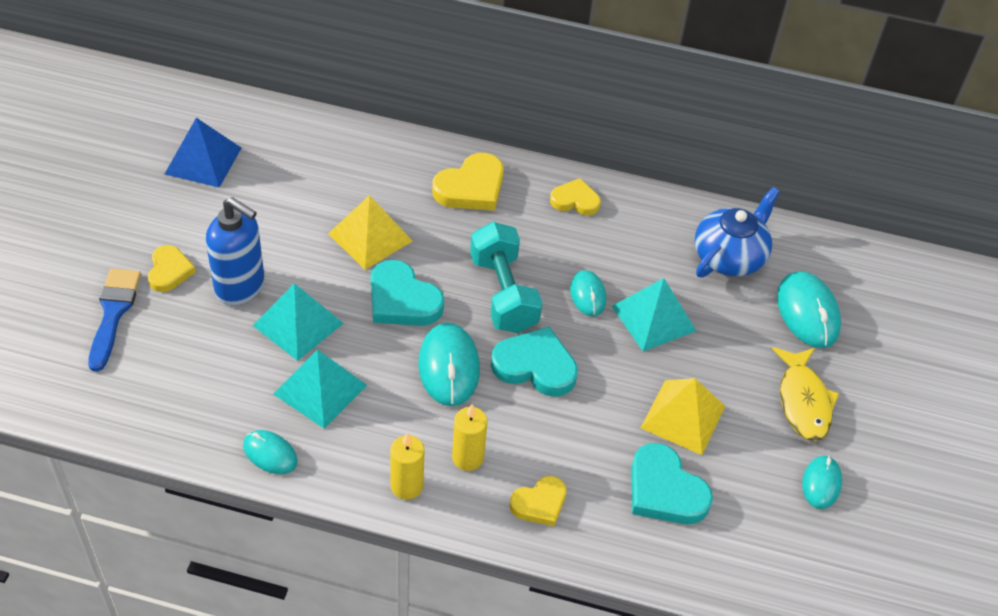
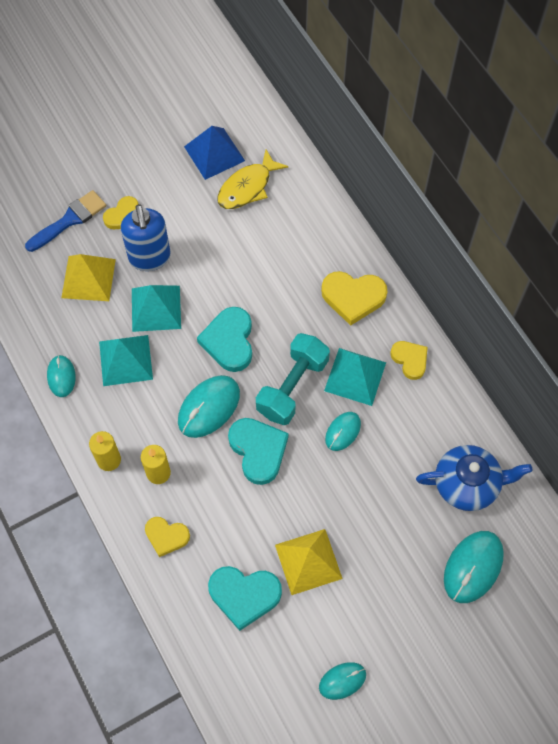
camera: 50 degrees right, 15 degrees up
yellow pyramid [328,195,413,270] -> yellow pyramid moved to [61,254,116,301]
turquoise pyramid [612,278,696,352] -> turquoise pyramid moved to [324,348,386,406]
turquoise heart [631,443,713,524] -> turquoise heart turned 90 degrees counterclockwise [208,566,282,631]
yellow fish [772,347,839,441] -> yellow fish moved to [217,149,288,209]

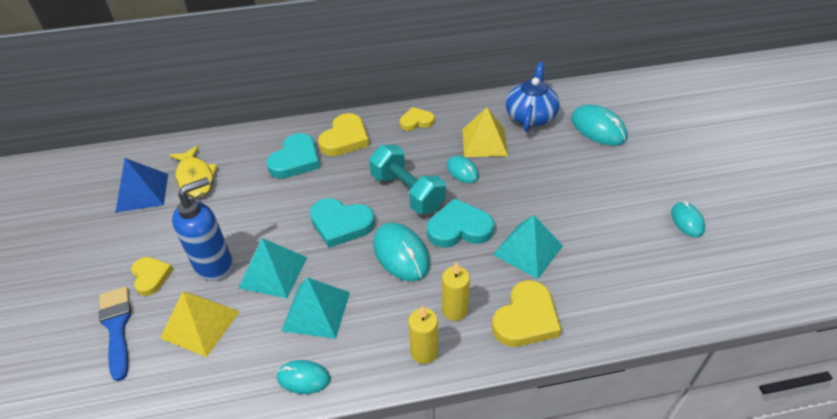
camera: 70 degrees left, 20 degrees down
blue soap dispenser [121,204,171,271] -> blue soap dispenser turned 45 degrees counterclockwise [172,177,233,281]
yellow heart [145,517,190,557] -> yellow heart [492,280,561,347], size x1.57
turquoise heart [208,566,282,631] -> turquoise heart moved to [267,133,320,179]
yellow pyramid [275,529,343,595] -> yellow pyramid moved to [462,107,508,157]
turquoise pyramid [324,348,386,406] -> turquoise pyramid moved to [493,215,563,279]

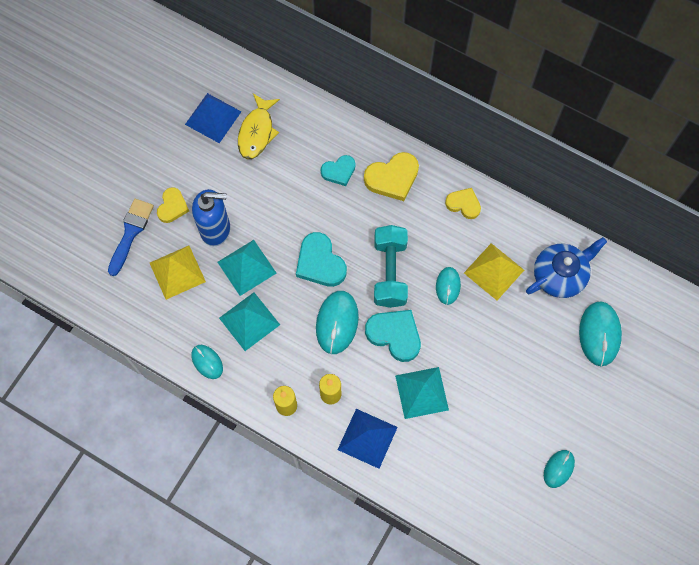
camera: 40 degrees right, 25 degrees up
turquoise heart [267,133,320,179] -> turquoise heart [321,155,356,186], size x0.64
yellow heart [492,280,561,347] -> blue pyramid [338,409,398,469]

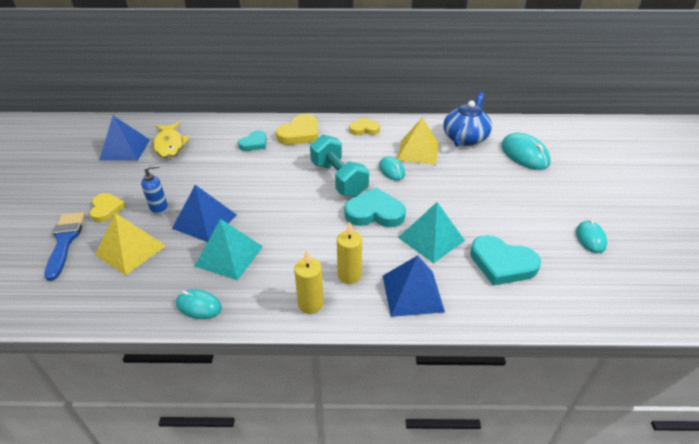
camera: 30 degrees left, 30 degrees down
blue soap dispenser [192,189,230,246] -> blue soap dispenser [141,164,168,215], size x0.55
turquoise pyramid [218,240,276,296] -> blue pyramid [172,185,237,242]
turquoise heart [296,232,347,287] -> turquoise heart moved to [470,235,541,286]
turquoise mouse [316,291,359,354] -> none

